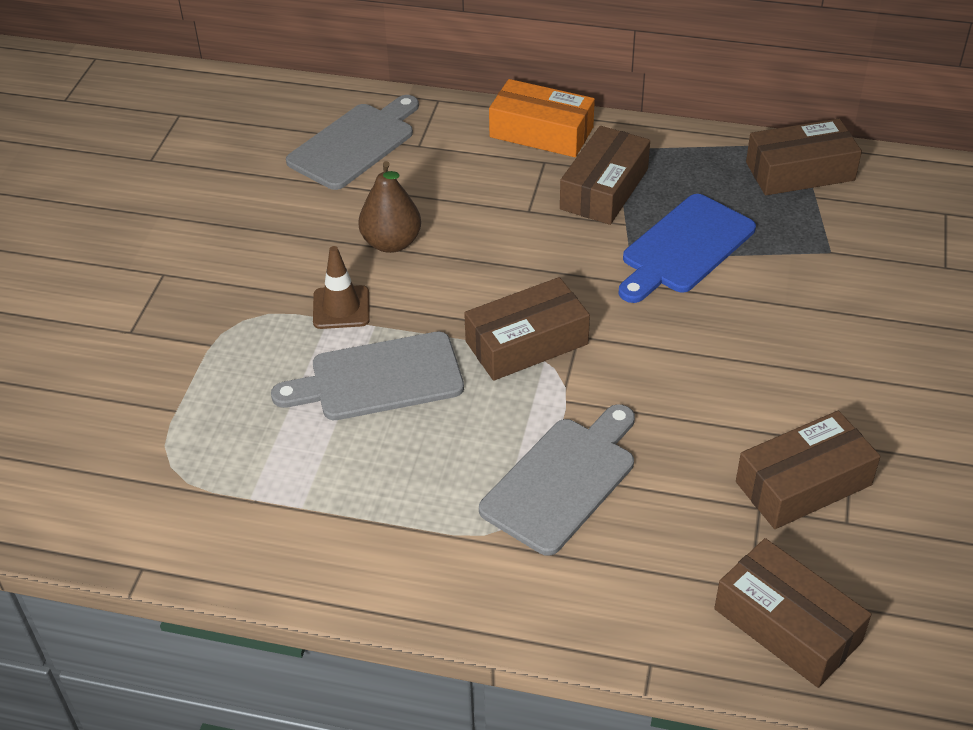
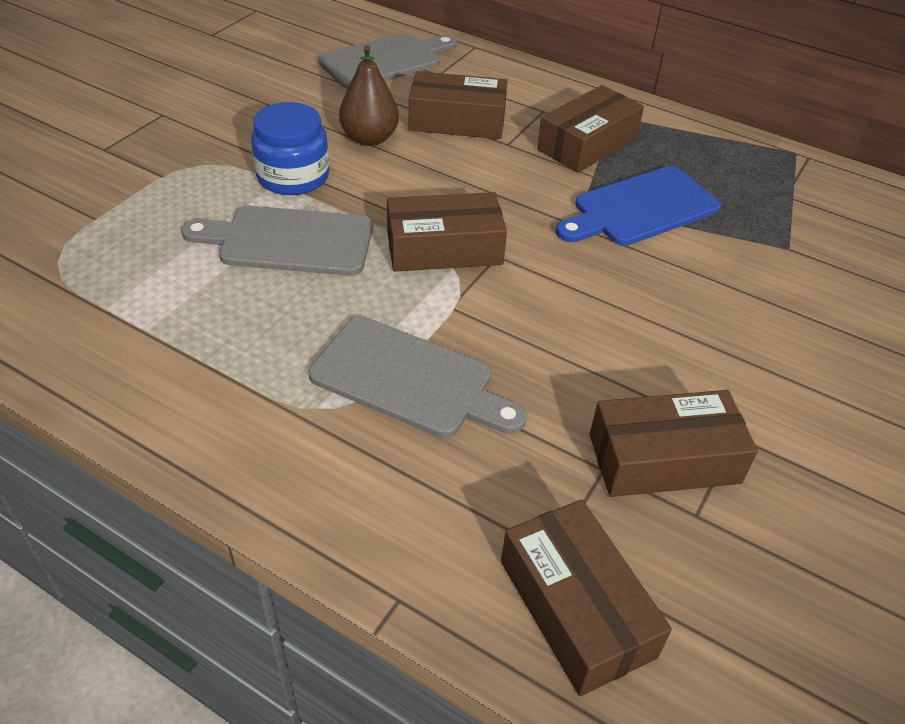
camera: 15 degrees right, 0 degrees up
brown traffic cone [313,246,370,329] -> blue jar [251,102,329,195]
grey cutting board [479,404,635,556] -> grey cutting board turned 60 degrees clockwise [309,316,527,438]
orange box [489,79,595,157] -> none
brown box [746,118,862,195] -> brown box moved to [409,71,508,139]

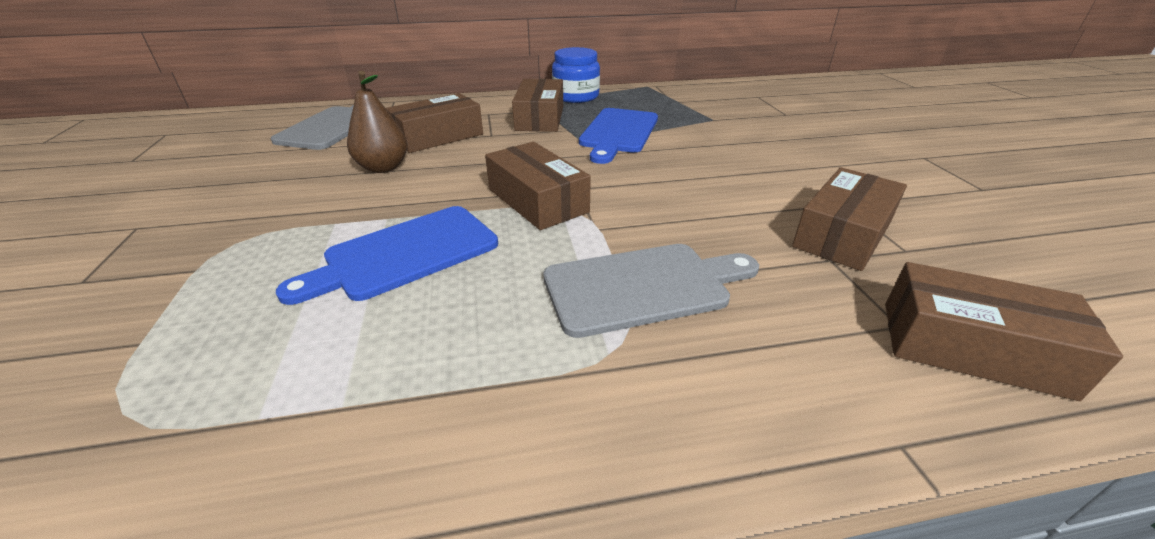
camera: 40 degrees left, 10 degrees down
grey cutting board [181,206,373,276] -> blue cutting board [276,206,498,305]
blue jar [251,102,329,195] -> blue jar moved to [552,47,600,103]
brown box [387,192,507,272] -> brown box turned 75 degrees counterclockwise [485,142,591,230]

